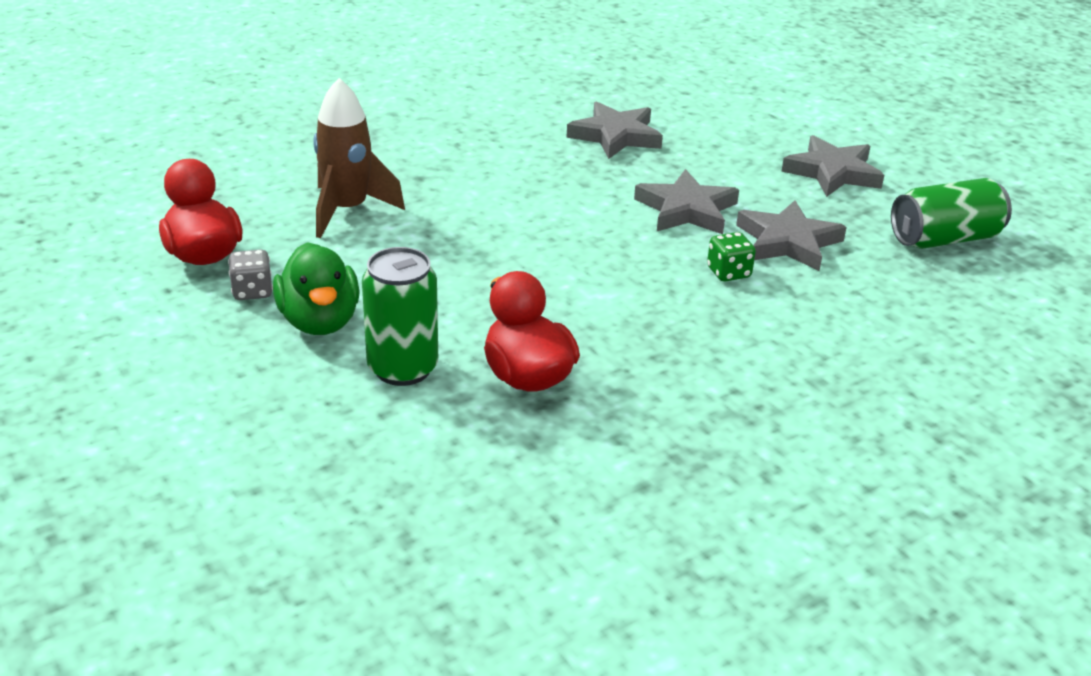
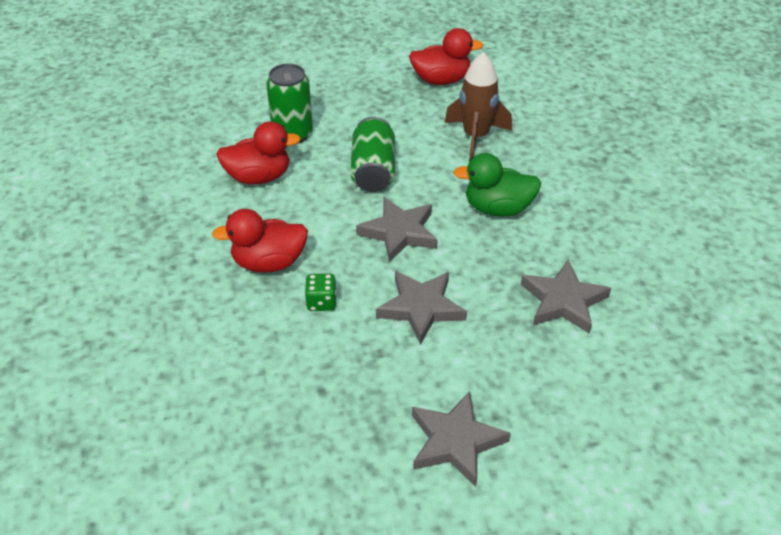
camera: 110 degrees right, 10 degrees up
grey dice [228,250,273,300] -> none
green duck [273,242,360,335] -> green duck moved to [453,153,541,217]
grey star [736,200,847,271] -> grey star moved to [356,197,438,262]
green can [891,178,1012,249] -> green can moved to [350,117,395,192]
none -> red duck [212,209,308,273]

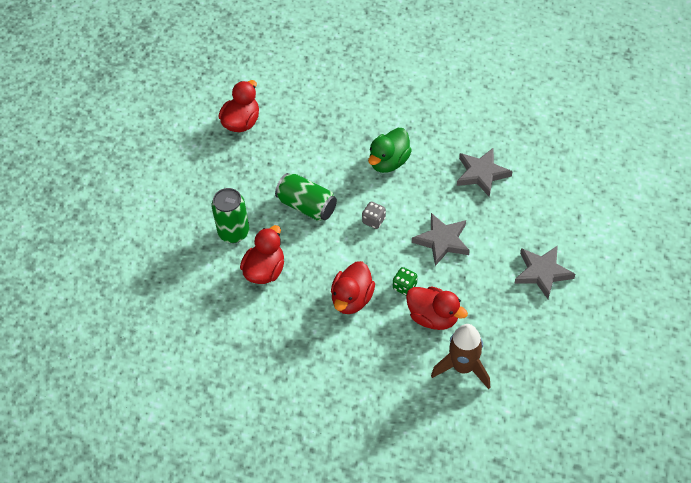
camera: 55 degrees left, 10 degrees up
grey star [356,197,438,262] -> grey dice [362,202,386,229]
brown rocket [445,52,512,162] -> brown rocket moved to [431,324,490,389]
none -> red duck [406,286,468,330]

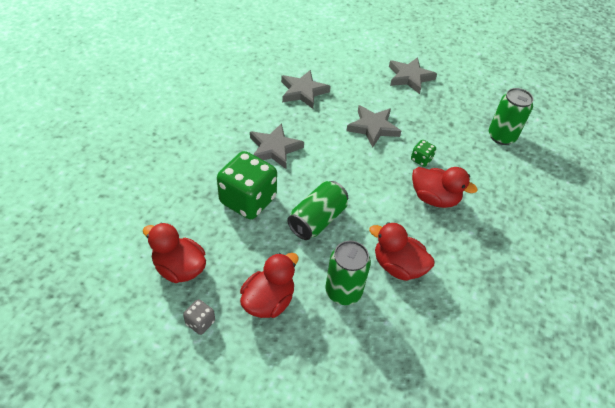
camera: 90 degrees left, 5 degrees down
grey dice [362,202,386,229] -> grey dice moved to [183,299,215,335]
green duck [368,128,412,173] -> grey star [250,123,304,169]
red duck [406,286,468,330] -> red duck moved to [240,253,298,318]
brown rocket [431,324,490,389] -> green can [489,88,534,145]
none -> green dice [217,151,277,219]

